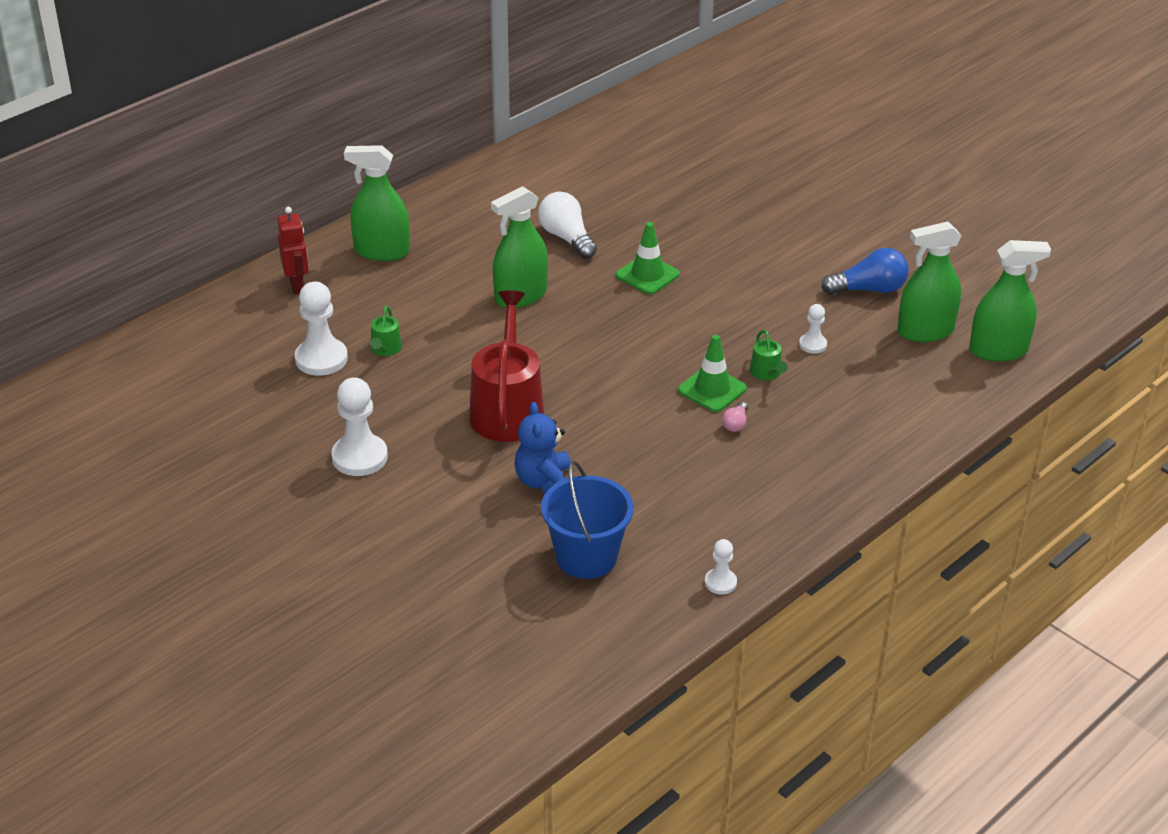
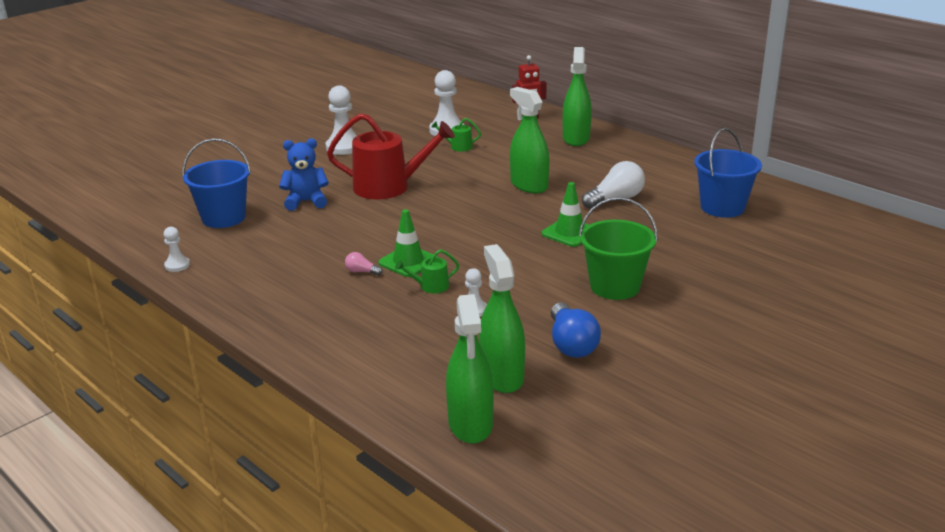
camera: 90 degrees right, 10 degrees down
none -> green bucket [579,197,658,300]
none -> blue bucket [694,128,762,218]

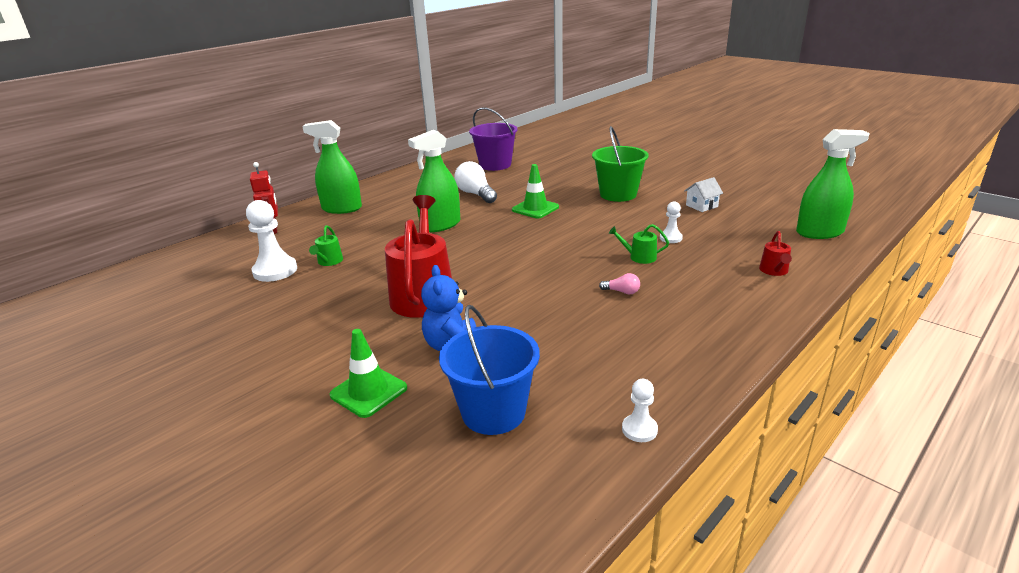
camera: 90 degrees left, 0 degrees up
white pawn [325,85,357,155] -> none
pink light bulb [345,252,383,275] -> pink light bulb turned 90 degrees counterclockwise [599,273,640,295]
green traffic cone [378,209,437,277] -> green traffic cone moved to [330,329,407,418]
green watering can [395,249,459,293] -> green watering can turned 120 degrees clockwise [609,224,669,264]
green spray bottle [479,244,525,393] -> none
blue light bulb [551,302,601,358] -> white house [684,177,723,212]
blue bucket [694,128,762,218] -> purple bucket [469,108,517,171]
none -> red watering can [759,231,792,276]

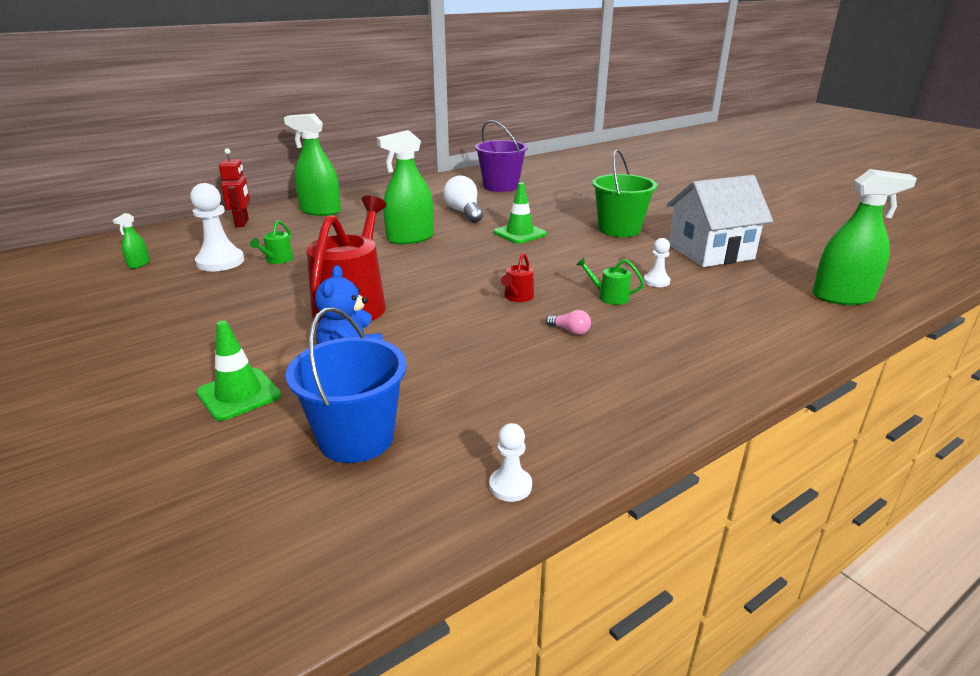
camera: 10 degrees right, 0 degrees up
white house [684,177,723,212] -> white house [666,175,773,267], size x2.30
red watering can [759,231,792,276] -> red watering can moved to [501,253,534,302]
none -> green spray bottle [113,213,150,269]

